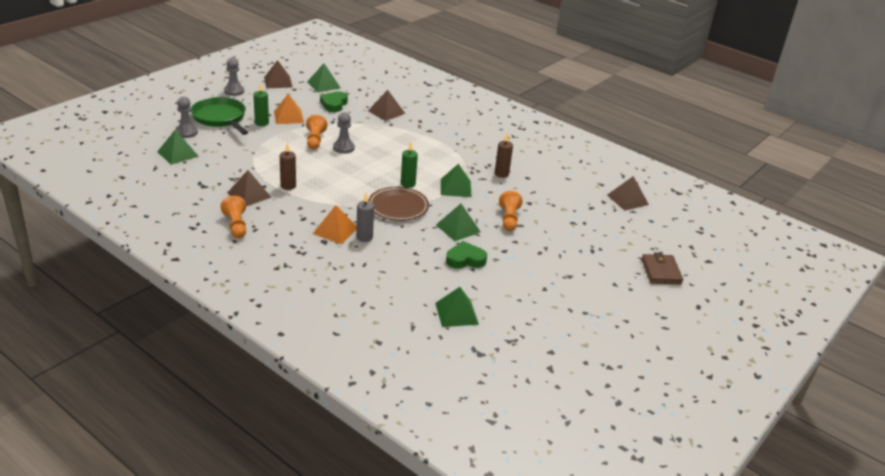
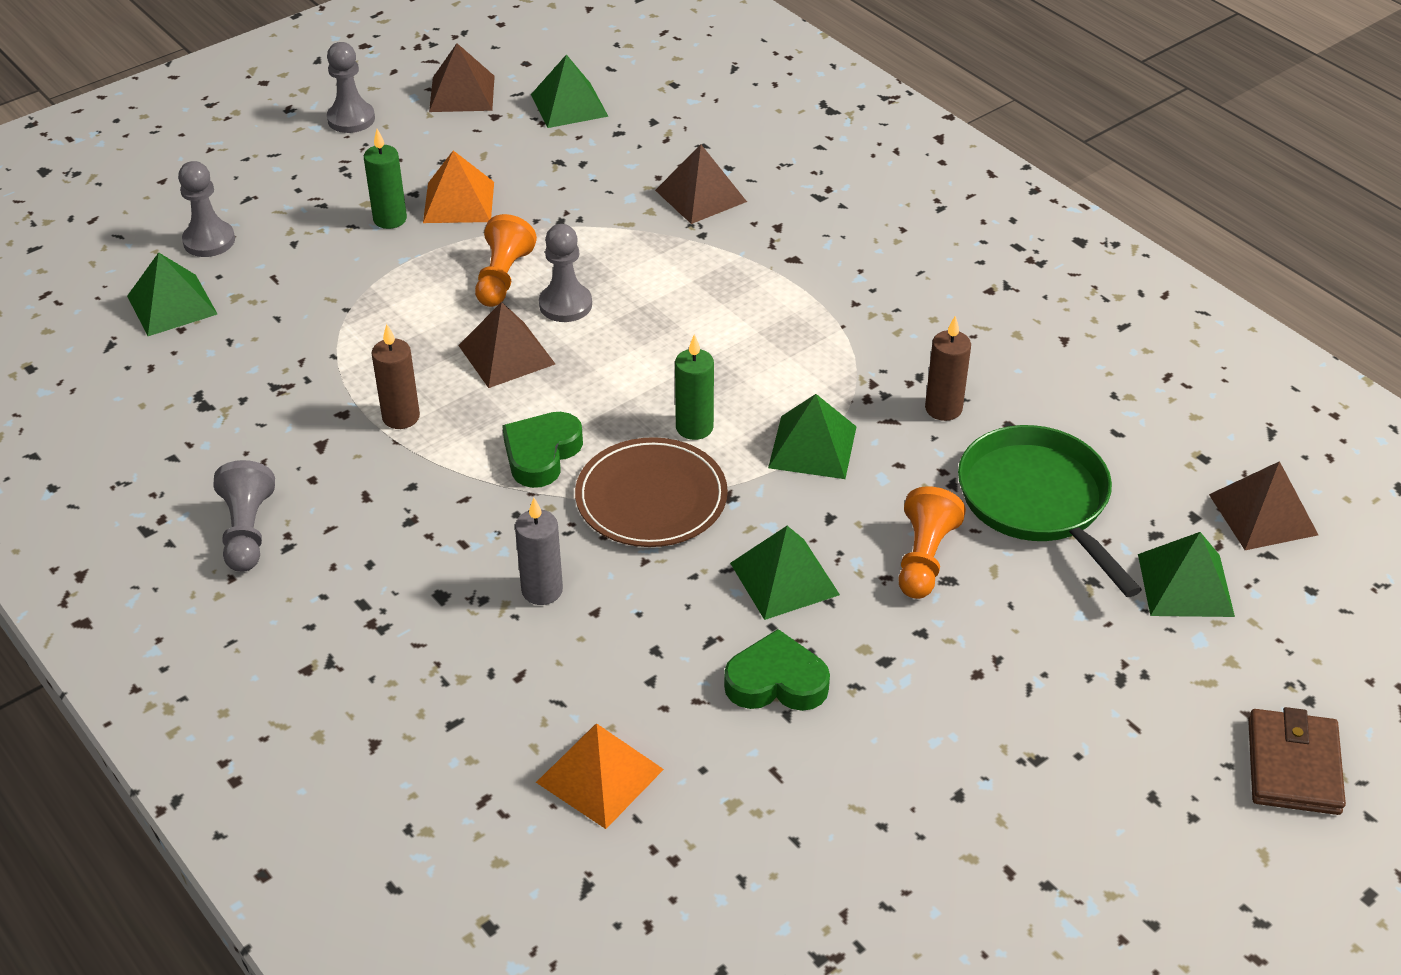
camera: 15 degrees right, 10 degrees up
green pan [191,97,248,135] -> green pan moved to [958,425,1142,597]
orange pawn [220,196,246,238] -> grey pawn [213,460,275,572]
brown pyramid [227,170,272,206] -> brown pyramid moved to [458,302,555,388]
orange pyramid [313,205,357,244] -> orange pyramid moved to [536,724,664,829]
green heart [320,91,348,112] -> green heart moved to [502,412,583,488]
green pyramid [435,287,479,327] -> green pyramid moved to [1138,532,1235,617]

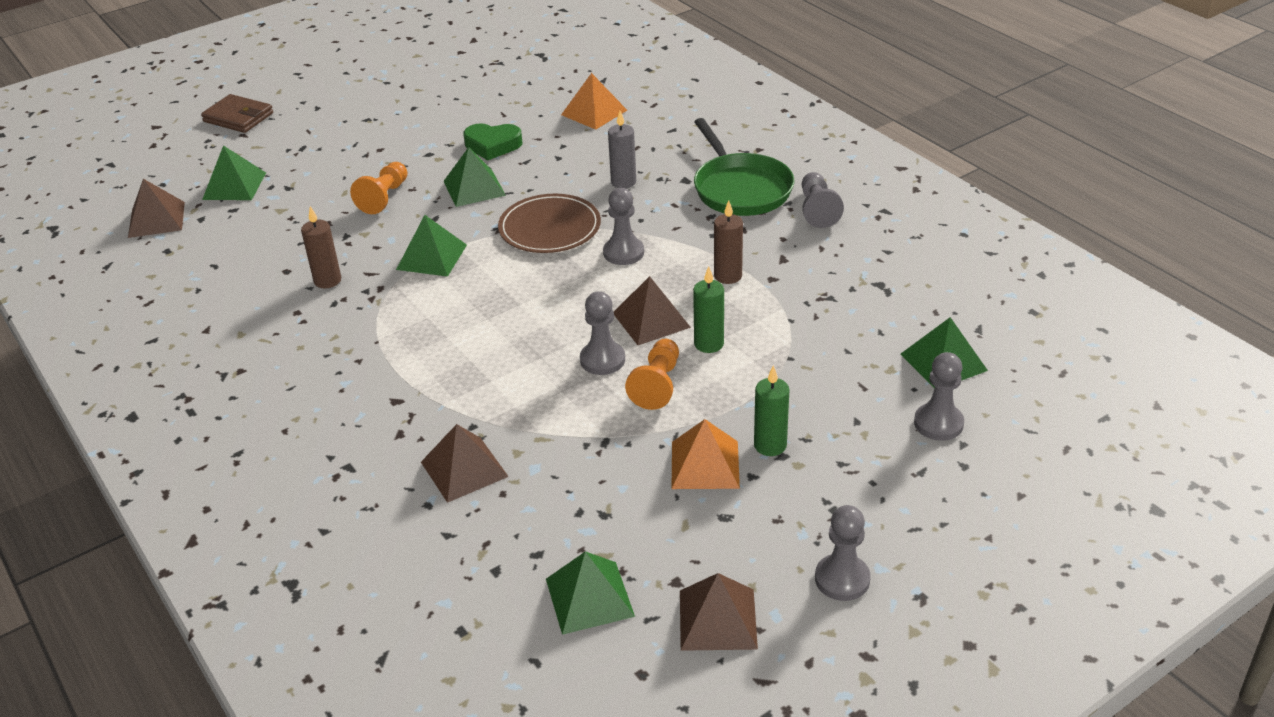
camera: 175 degrees left, 5 degrees down
green heart [502,412,583,488] -> grey pawn [603,188,644,265]
green candle [675,334,714,440] -> green candle moved to [693,266,724,353]
green pan [958,425,1142,597] -> green pan moved to [694,118,794,216]
brown wallet [1248,707,1346,815] -> brown wallet turned 75 degrees counterclockwise [201,94,273,133]

